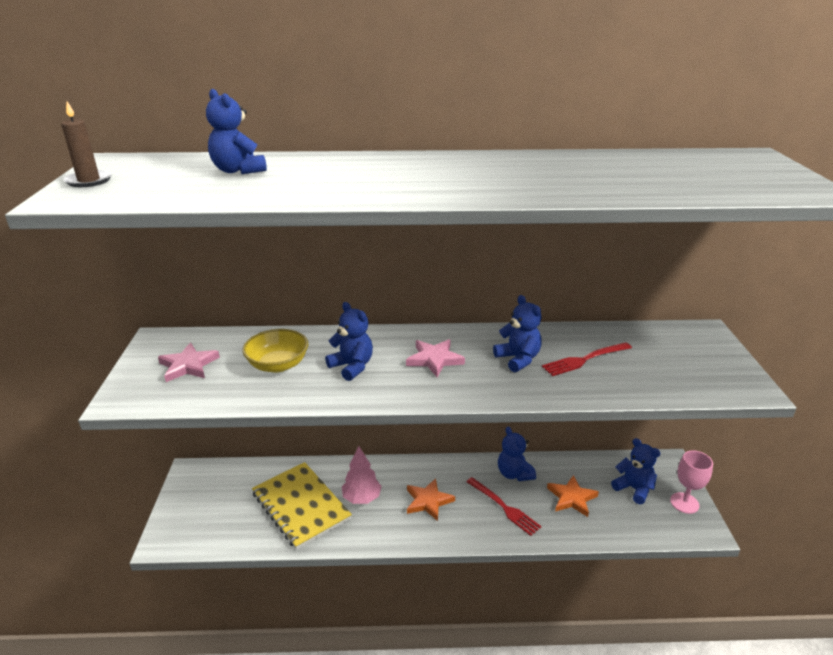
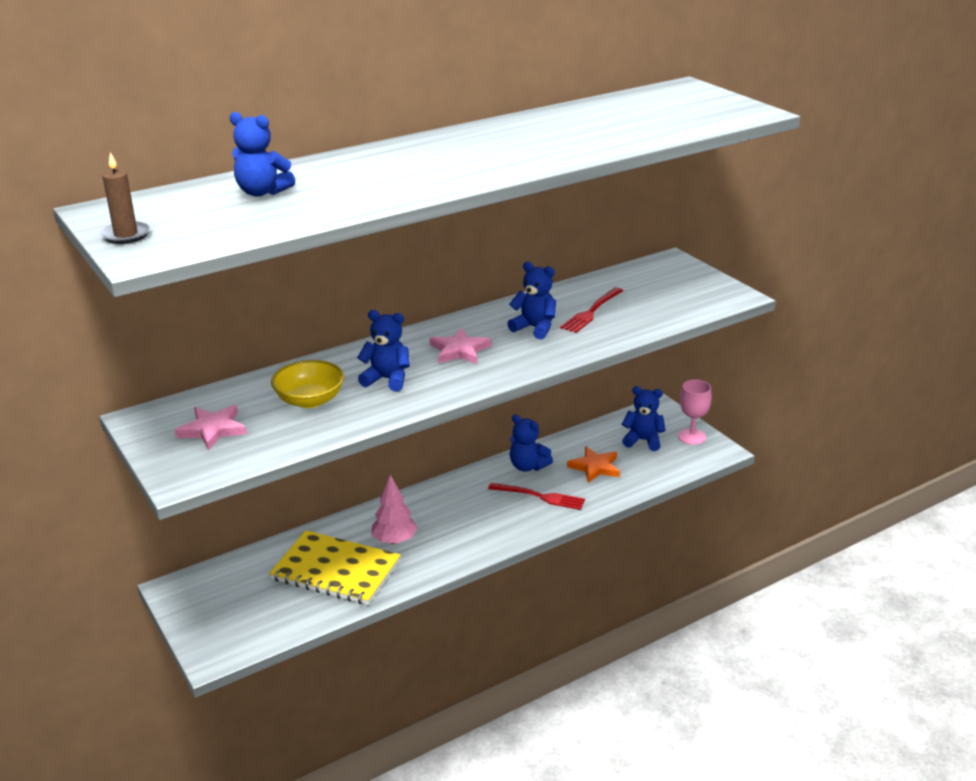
camera: 30 degrees left, 0 degrees up
orange star [407,478,455,521] -> none

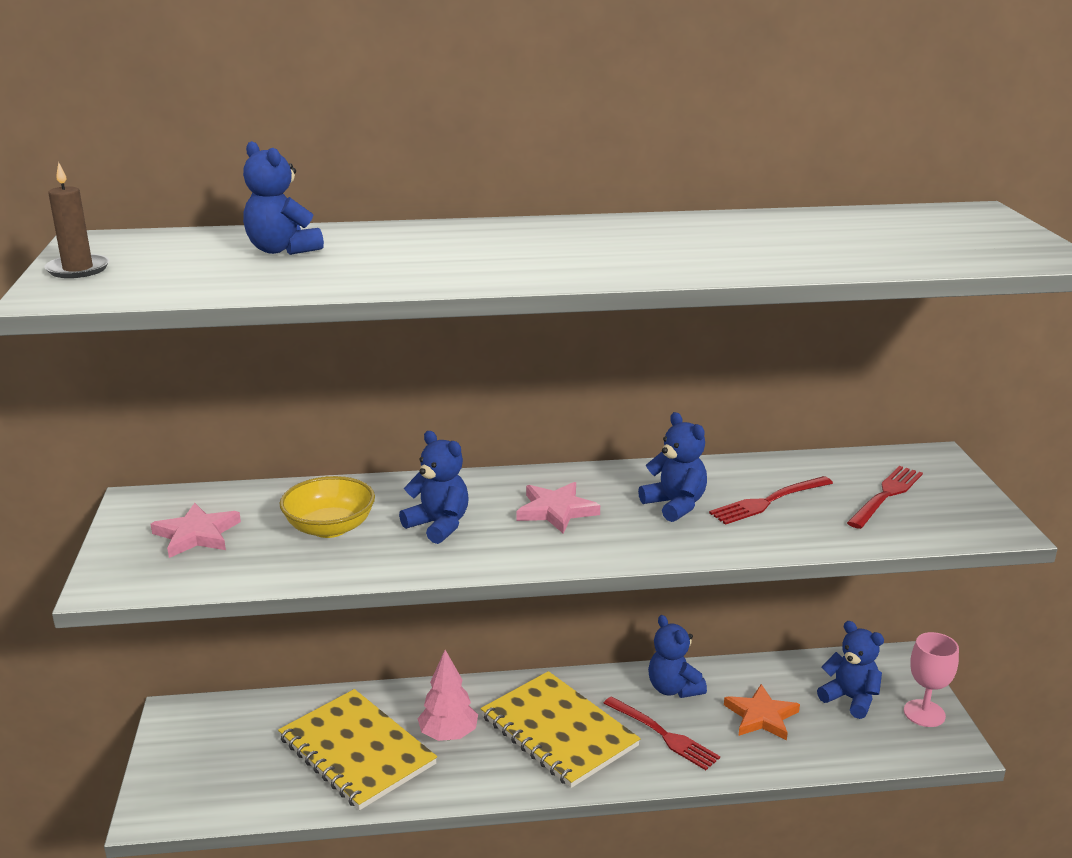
camera: 25 degrees right, 5 degrees down
none -> yellow notebook [481,671,641,788]
none -> red fork [847,466,923,529]

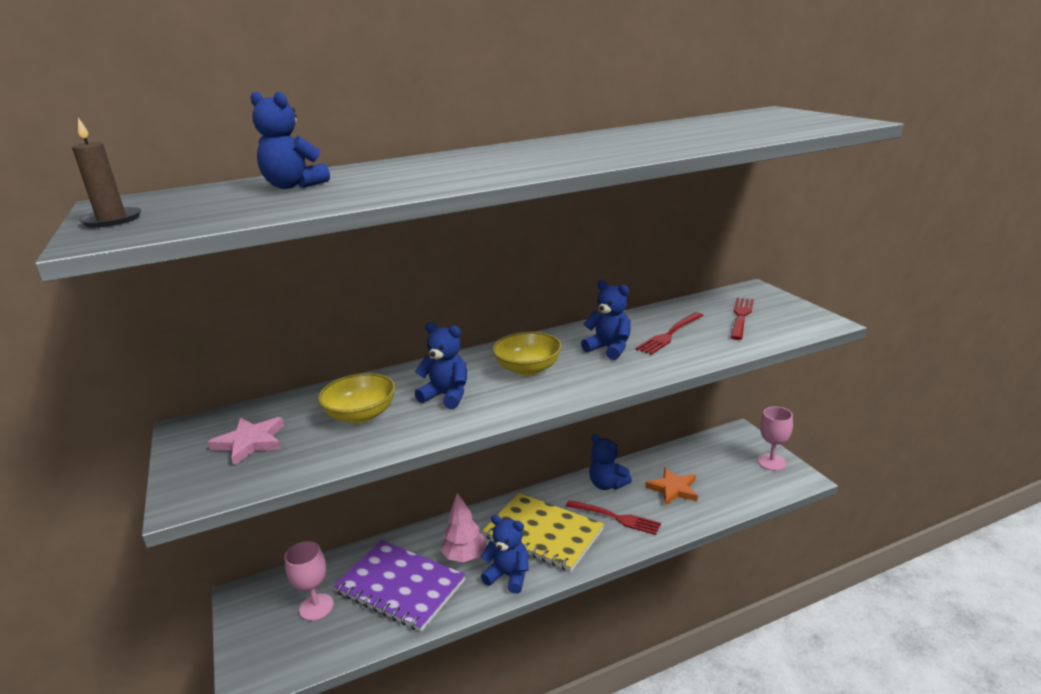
camera: 15 degrees left, 0 degrees up
yellow notebook [278,689,437,810] -> purple notebook [333,540,466,632]
pink star [516,482,600,534] -> yellow bowl [492,332,562,376]
blue teddy bear [817,621,884,719] -> blue teddy bear moved to [481,515,529,594]
none -> pink goblet [284,541,334,621]

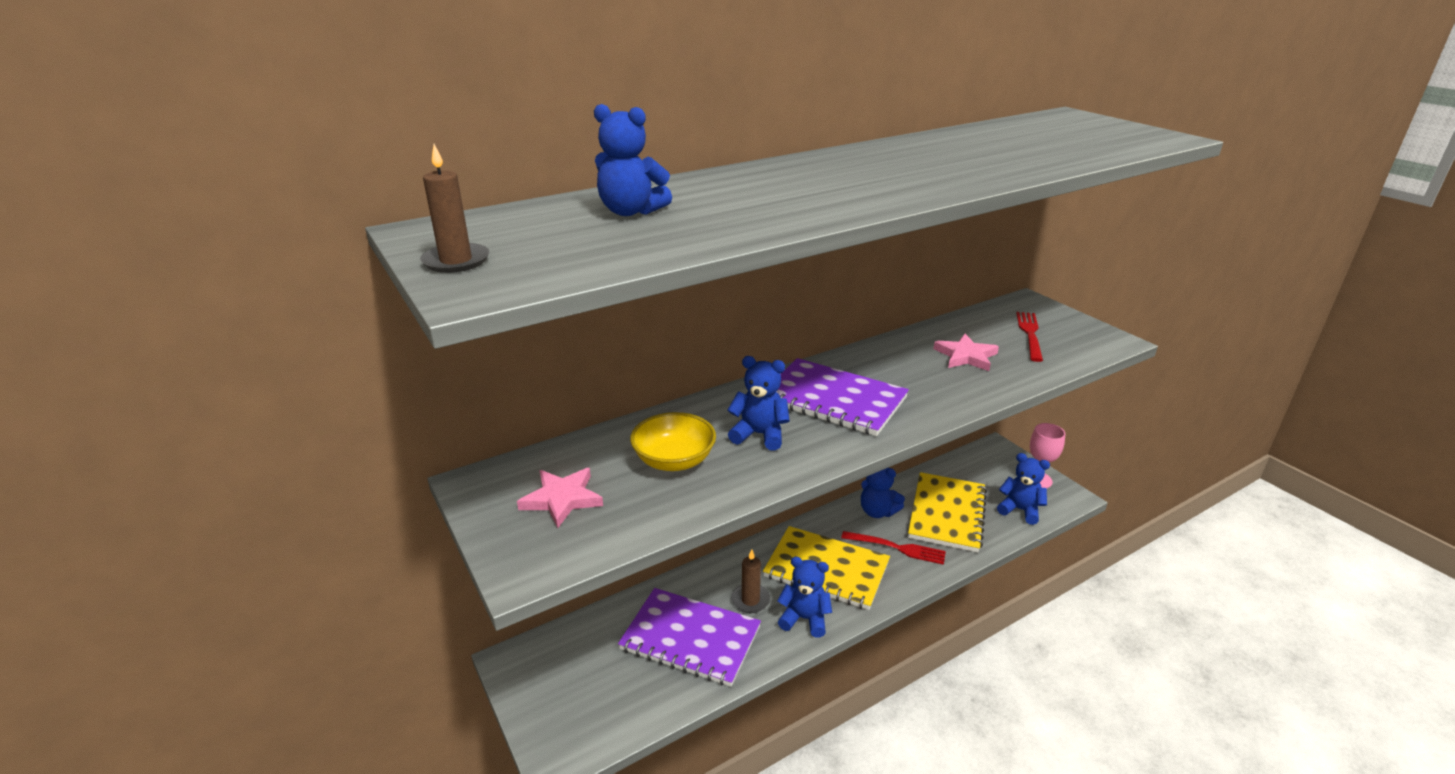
camera: 10 degrees left, 5 degrees up
pink goblet [284,541,334,621] -> none
pink tree [441,492,487,562] -> brown candle [731,549,770,613]
yellow bowl [492,332,562,376] -> purple notebook [777,358,909,436]
blue teddy bear [581,280,631,360] -> blue teddy bear moved to [997,453,1050,525]
red fork [636,312,704,355] -> pink star [933,334,999,371]
orange star [645,467,698,506] -> yellow notebook [908,472,987,552]

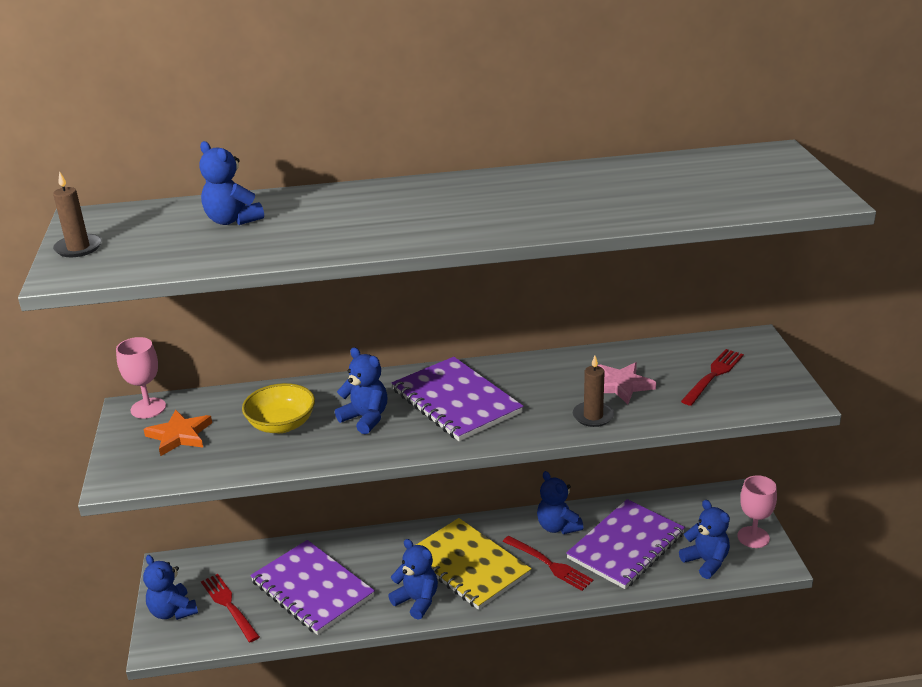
camera: 25 degrees right, 0 degrees up
pink star [517,468,603,528] -> orange star [143,409,212,456]
brown candle [731,549,770,613] -> brown candle moved to [573,356,614,427]
yellow notebook [908,472,987,552] -> purple notebook [566,499,685,589]
none -> pink goblet [116,337,166,419]
none -> blue teddy bear [143,555,198,620]
none -> red fork [201,574,260,642]

